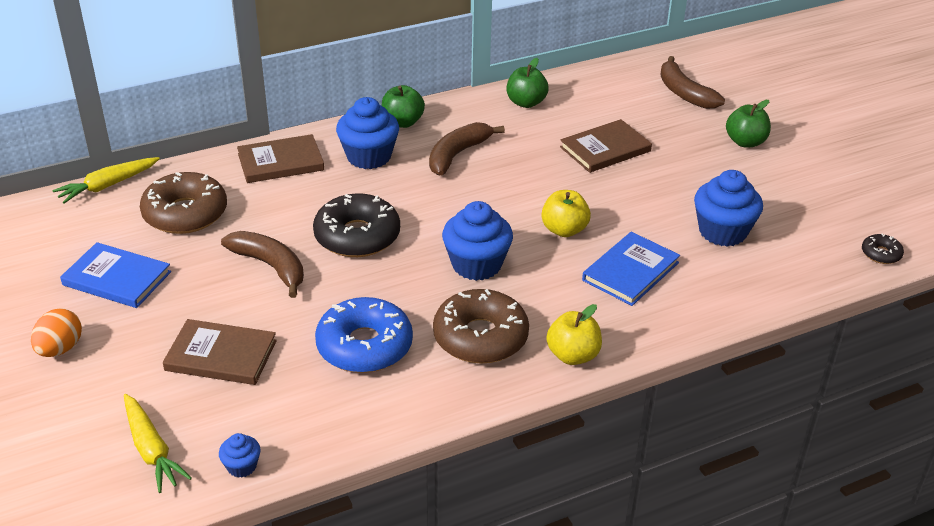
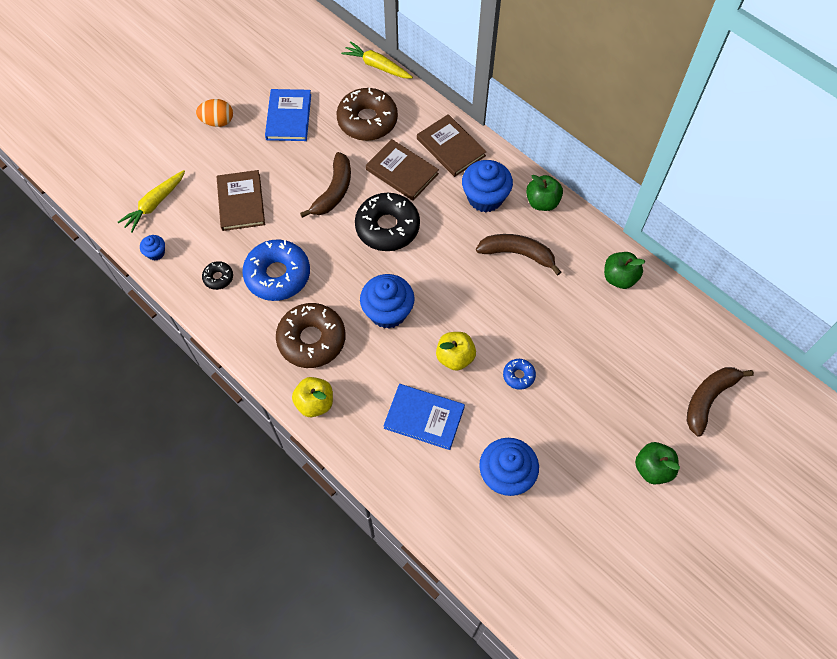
camera: 70 degrees right, 25 degrees up
brown book [560,119,652,173] -> brown book moved to [366,139,439,201]
black donut [862,233,904,264] -> black donut moved to [202,261,233,290]
none -> blue donut [503,359,536,390]

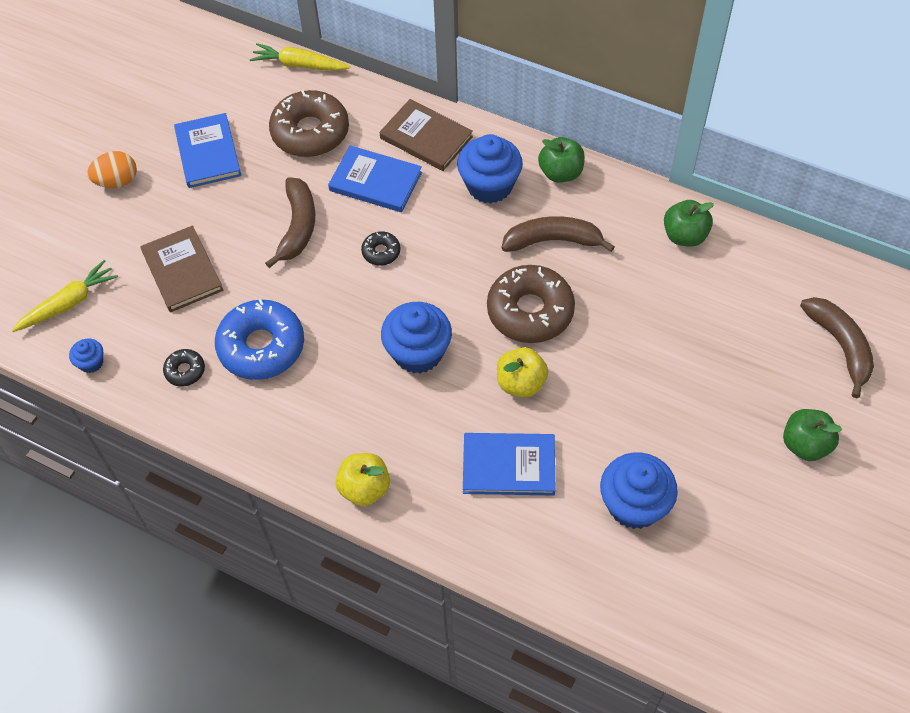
camera: 15 degrees left, 5 degrees down
yellow carrot [118,170,185,232] -> yellow carrot turned 150 degrees counterclockwise [12,260,118,332]
brown donut [276,303,346,368] -> brown donut moved to [487,265,575,343]
black donut [355,193,420,251] -> black donut [361,232,400,266], size x0.46
brown book [366,139,439,201] -> blue book [328,145,422,212]
blue donut [503,359,536,390] -> none
brown banana [687,367,754,437] -> brown banana turned 135 degrees clockwise [800,297,874,398]

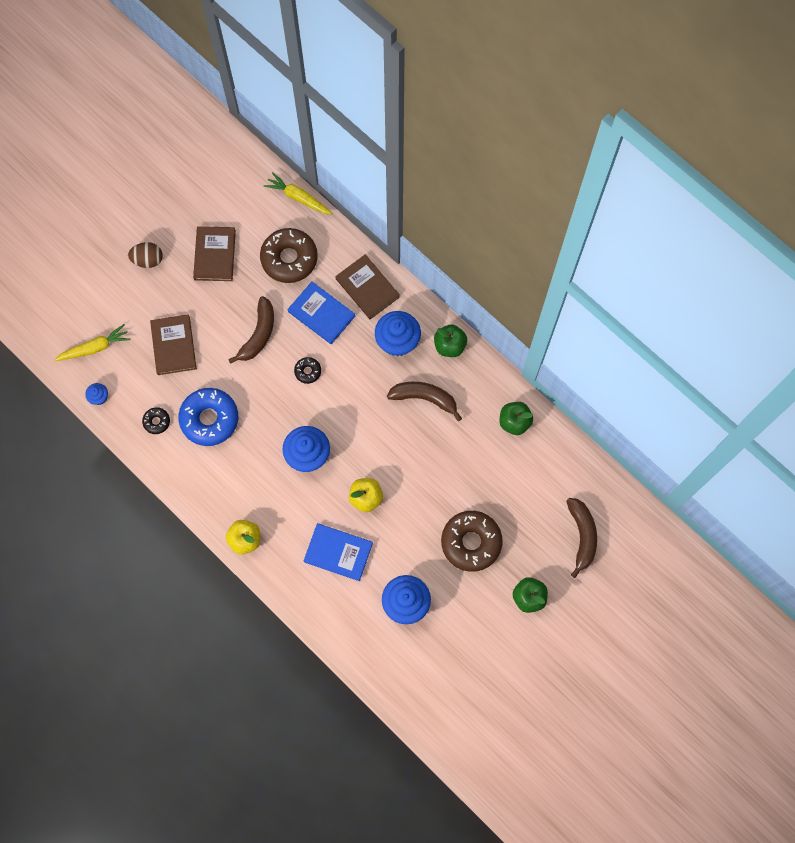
camera: 15 degrees right, 15 degrees up
orange egg [87,151,137,188] -> brown egg [128,242,163,268]
blue book [174,113,241,188] -> brown book [193,226,236,281]
brown donut [487,265,575,343] -> brown donut moved to [441,511,503,572]

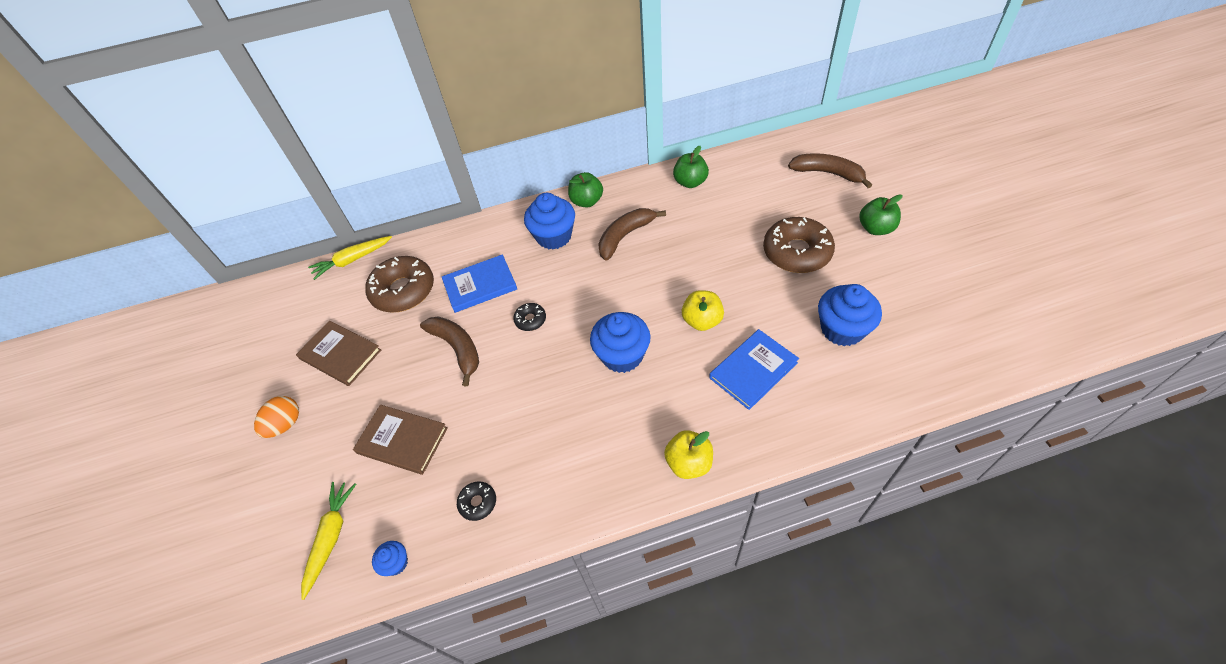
camera: 55 degrees left, 20 degrees down
brown egg [128,242,163,268] -> orange egg [254,396,299,438]
blue donut [178,388,238,446] -> none
brown book [335,254,400,319] -> none

